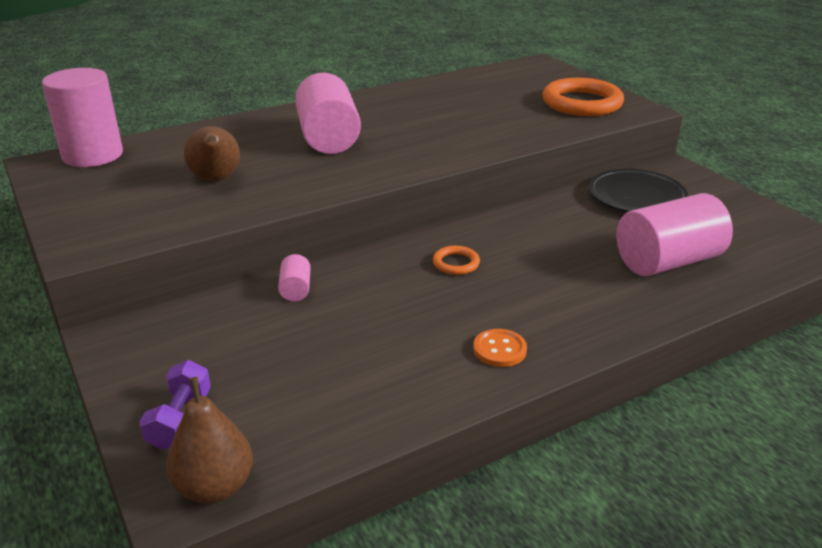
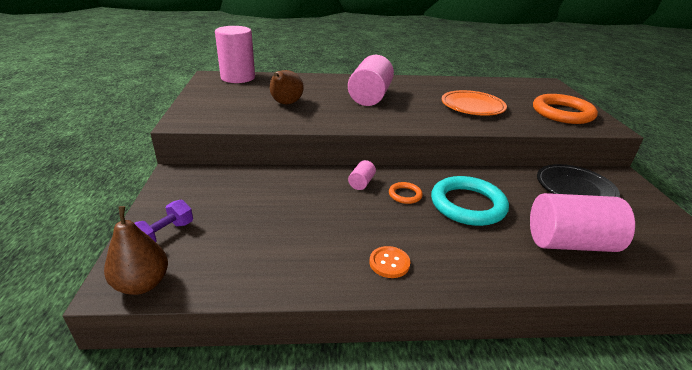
camera: 25 degrees right, 0 degrees up
pink cylinder [278,254,311,301] -> pink cylinder moved to [348,160,376,190]
none -> turquoise ring [431,176,509,226]
none -> orange plate [442,90,507,116]

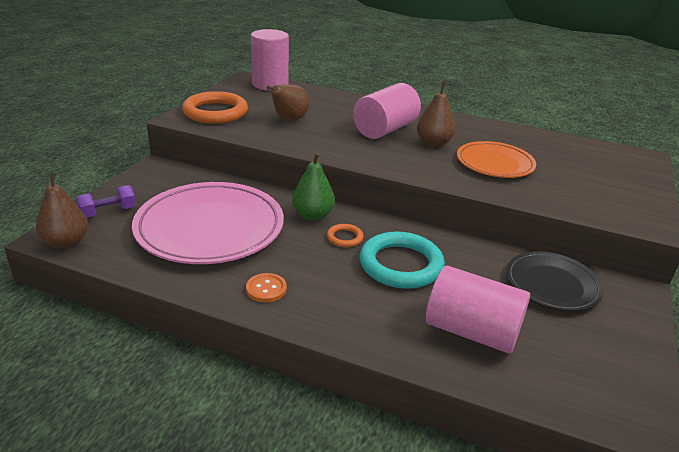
camera: 25 degrees right, 0 degrees up
pink cylinder [348,160,376,190] -> green pear [292,152,335,221]
orange ring [533,94,598,124] -> orange ring moved to [182,91,248,124]
none -> pink plate [132,182,284,264]
none -> brown pear [417,81,455,147]

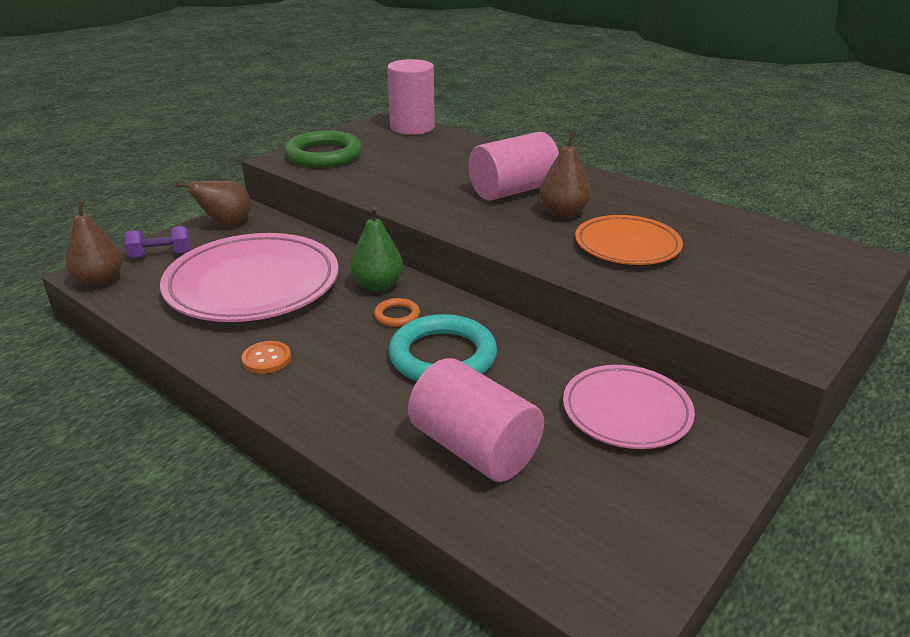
camera: 20 degrees right, 0 degrees up
orange ring [182,91,248,124] -> green ring [284,130,362,168]
brown pear [267,84,310,121] -> brown pear moved to [176,181,251,226]
black plate [506,251,604,312] -> pink plate [563,365,695,449]

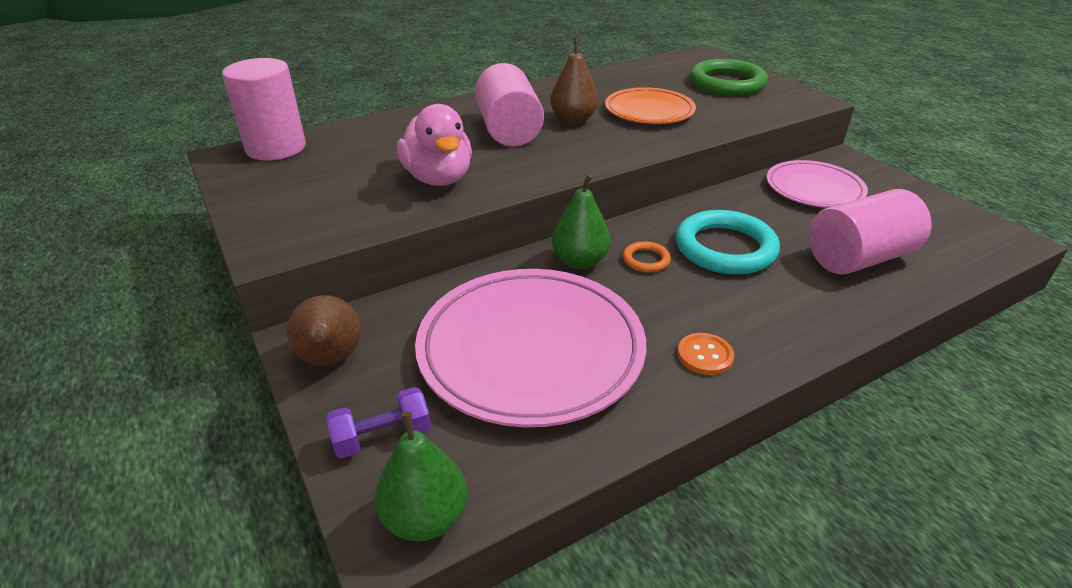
camera: 70 degrees left, 5 degrees up
brown pear [65,200,122,287] -> green pear [375,412,468,541]
purple dumbbell [125,226,191,258] -> purple dumbbell turned 60 degrees clockwise [326,387,431,459]
green ring [284,130,362,168] -> green ring moved to [690,59,768,96]
none -> pink duck [397,104,472,186]

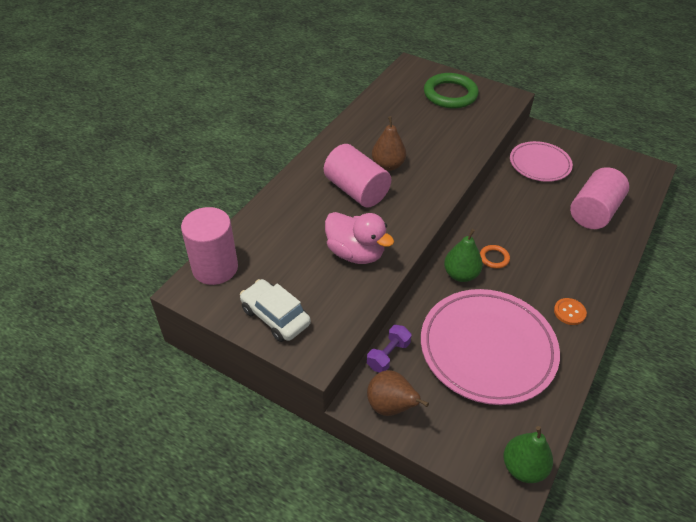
camera: 30 degrees left, 10 degrees up
purple dumbbell [326,387,431,459] -> purple dumbbell moved to [367,325,412,373]
orange plate [605,87,696,124] -> none
turquoise ring [676,210,780,275] -> none
none -> white car [240,279,311,342]

